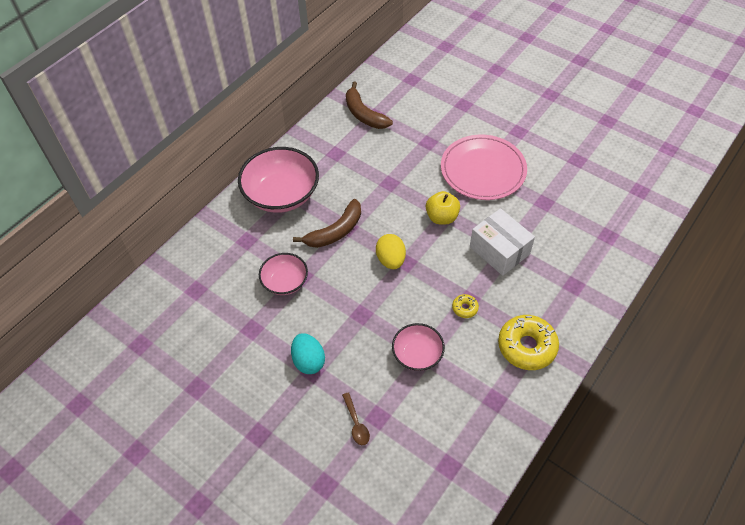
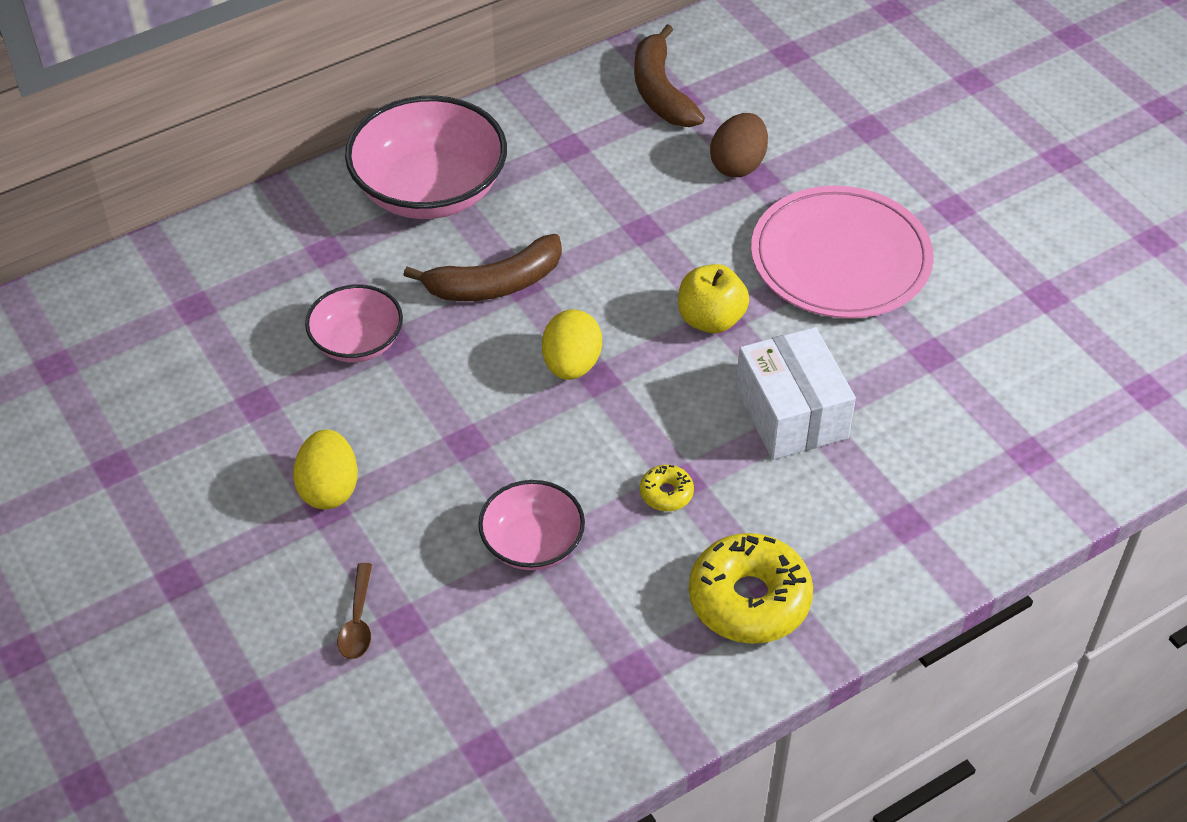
camera: 20 degrees right, 5 degrees down
turquoise egg [291,333,325,374] -> yellow egg [293,430,358,509]
none -> brown egg [710,113,768,177]

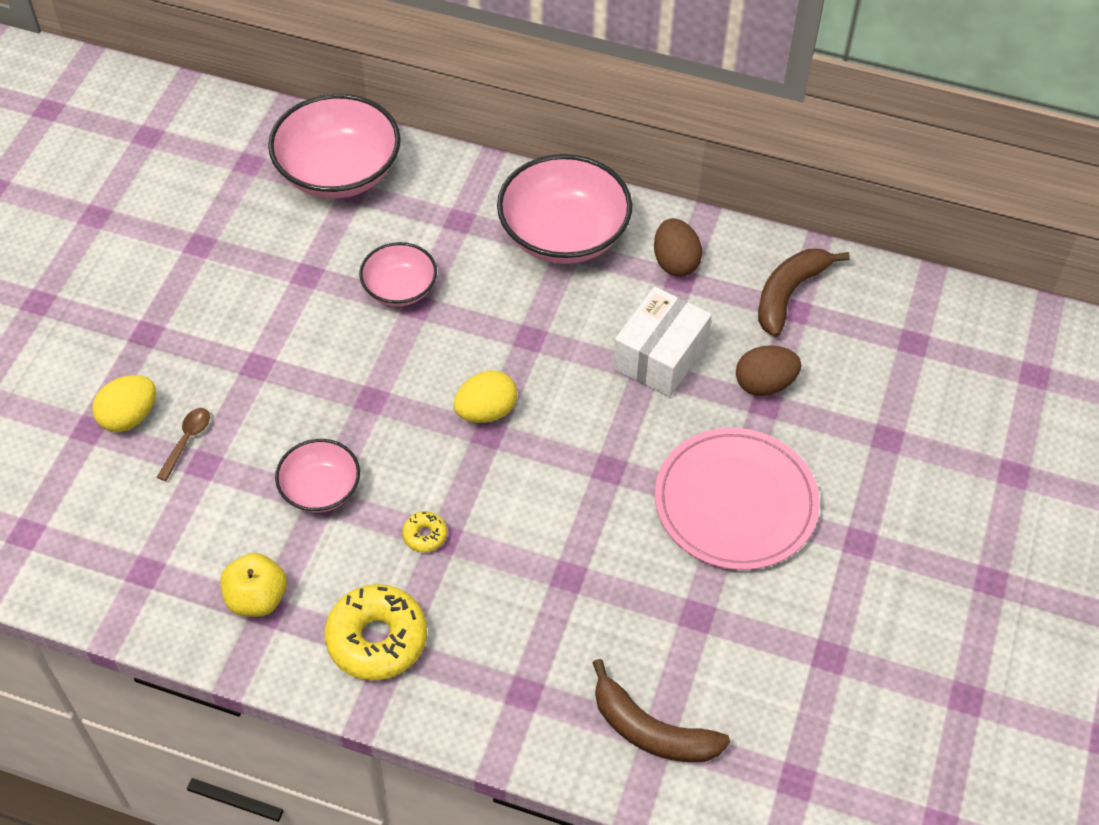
camera: 50 degrees right, 5 degrees up
yellow egg [293,430,358,509] -> yellow egg moved to [92,375,156,432]
brown spoon [337,563,372,659] -> brown spoon turned 150 degrees clockwise [156,408,210,481]
brown banana [404,234,562,301] -> brown banana moved to [593,659,730,763]
yellow apple [678,264,749,333] -> yellow apple moved to [221,553,287,617]
white box [736,327,856,459] -> white box moved to [613,286,712,397]
none -> pink bowl [268,94,400,199]
none -> brown egg [654,218,702,277]

